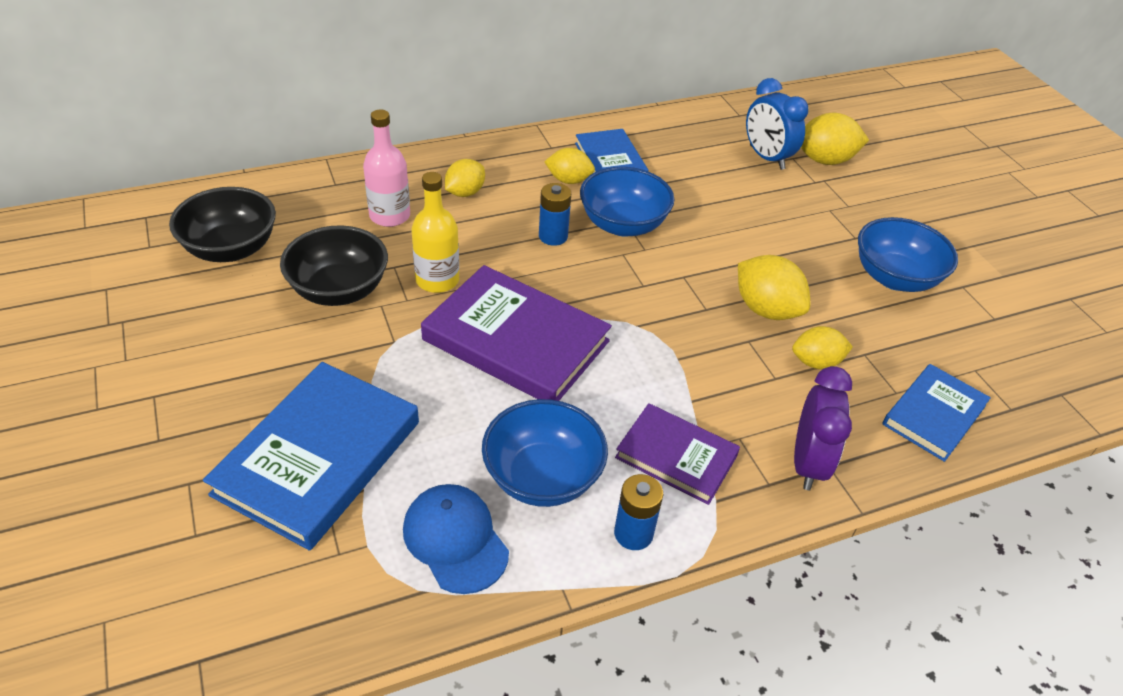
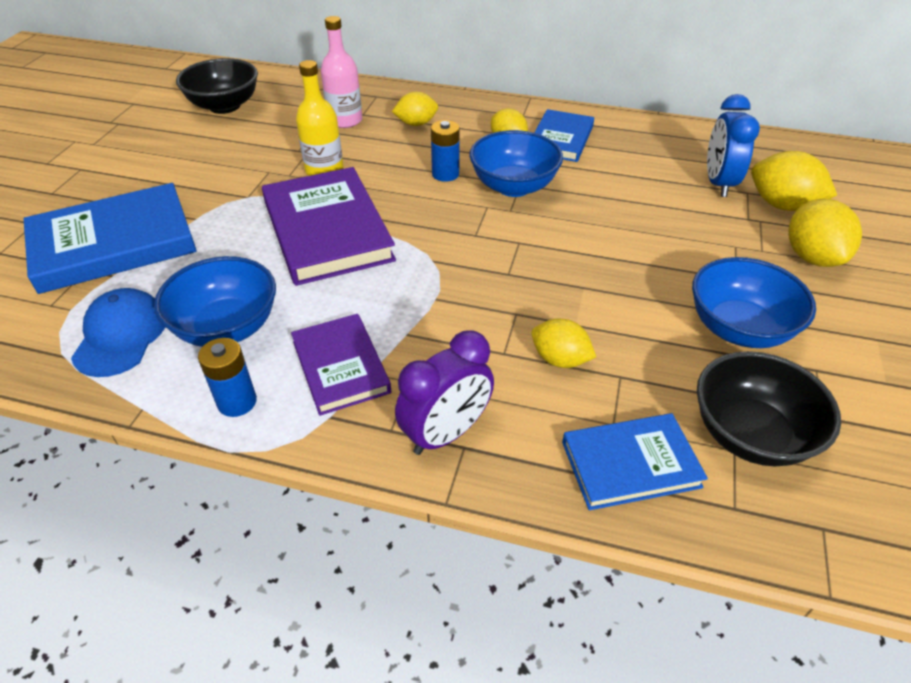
camera: 40 degrees right, 0 degrees up
black bowl [280,225,388,306] -> black bowl moved to [697,351,841,466]
yellow lemon [738,255,810,320] -> yellow lemon moved to [788,199,862,267]

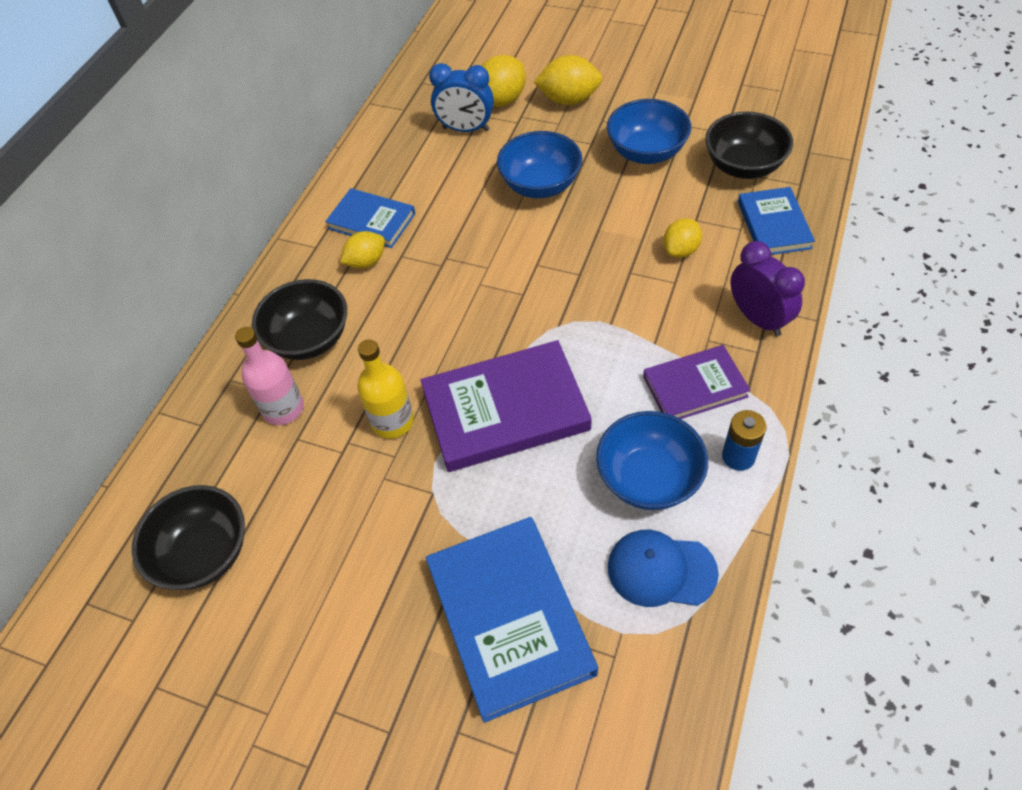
camera: 80 degrees left, 10 degrees up
yellow lemon [392,92,438,126] -> black bowl [252,279,347,360]
blue battery [431,120,460,182] -> none
blue bowl [470,130,563,197] -> blue bowl moved to [497,131,582,198]

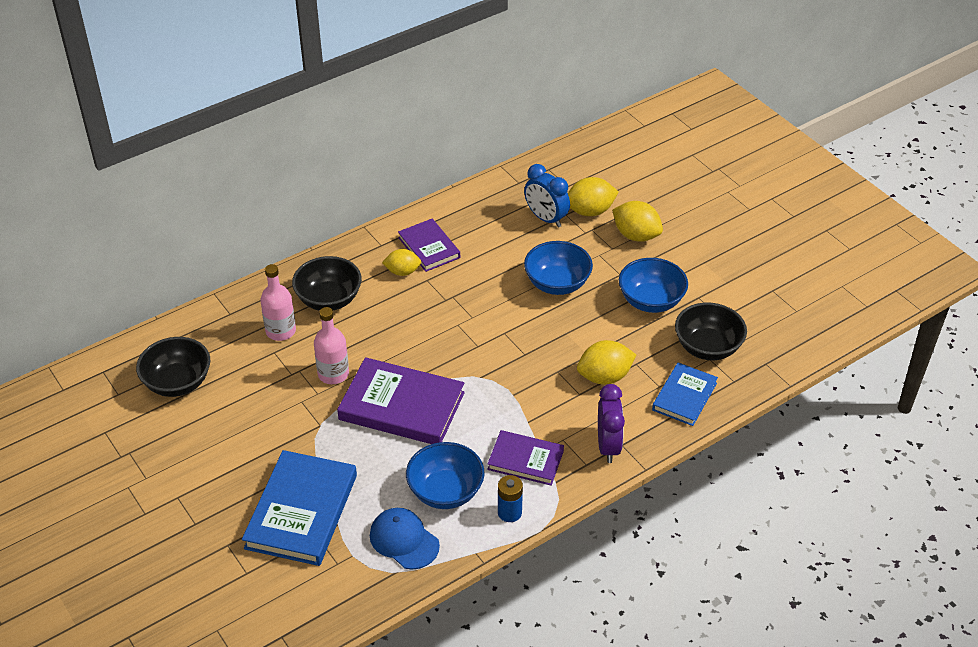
camera: 30 degrees right, 10 degrees down
blue book [325,188,415,248] -> purple book [398,219,460,272]
yellow bottle [357,339,414,439] -> pink bottle [314,307,349,384]
yellow lemon [663,218,702,258] -> yellow lemon [577,340,636,385], size x1.50

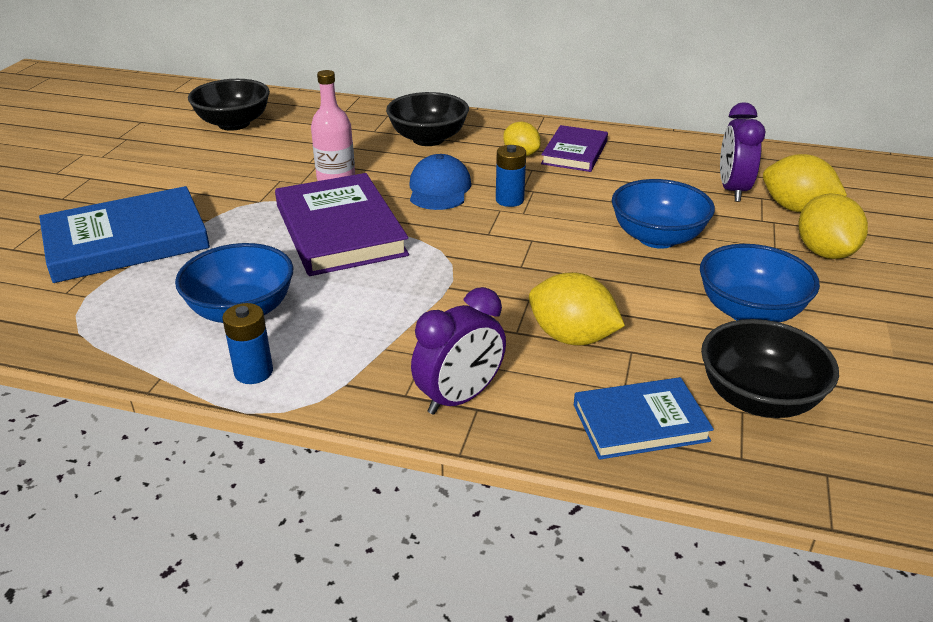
camera: 50 degrees right, 10 degrees down
pink bottle [260,264,296,341] -> none
blue cap [370,508,440,569] -> blue cap moved to [410,154,471,210]
purple book [487,430,564,486] -> none
blue clock [524,164,570,228] -> purple clock [720,102,765,202]
none -> blue battery [496,145,526,207]

